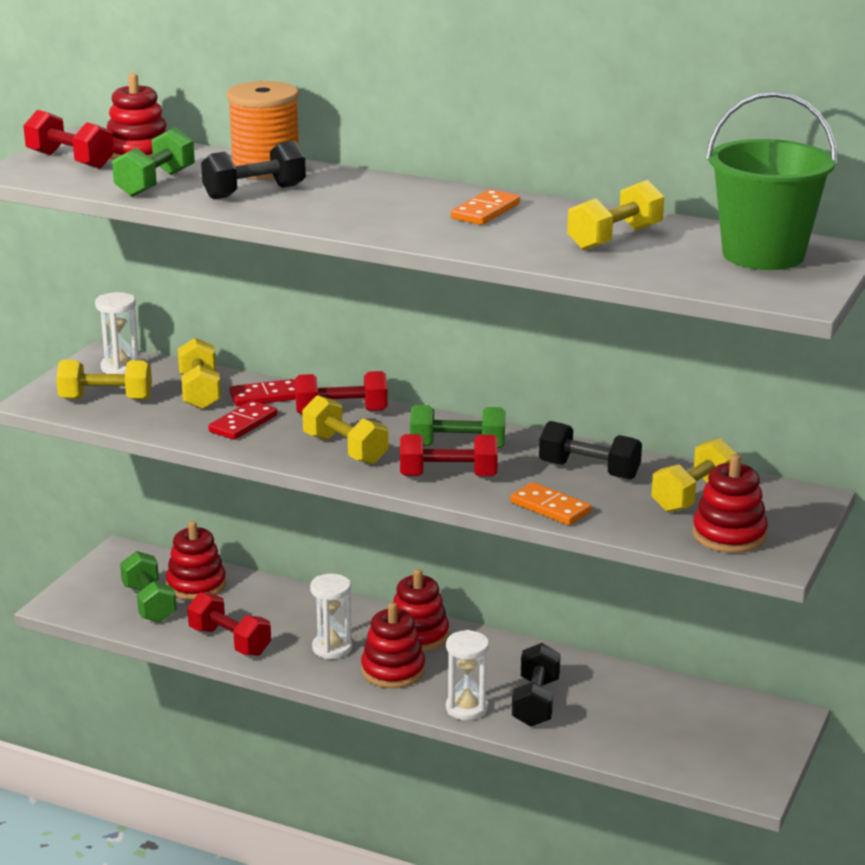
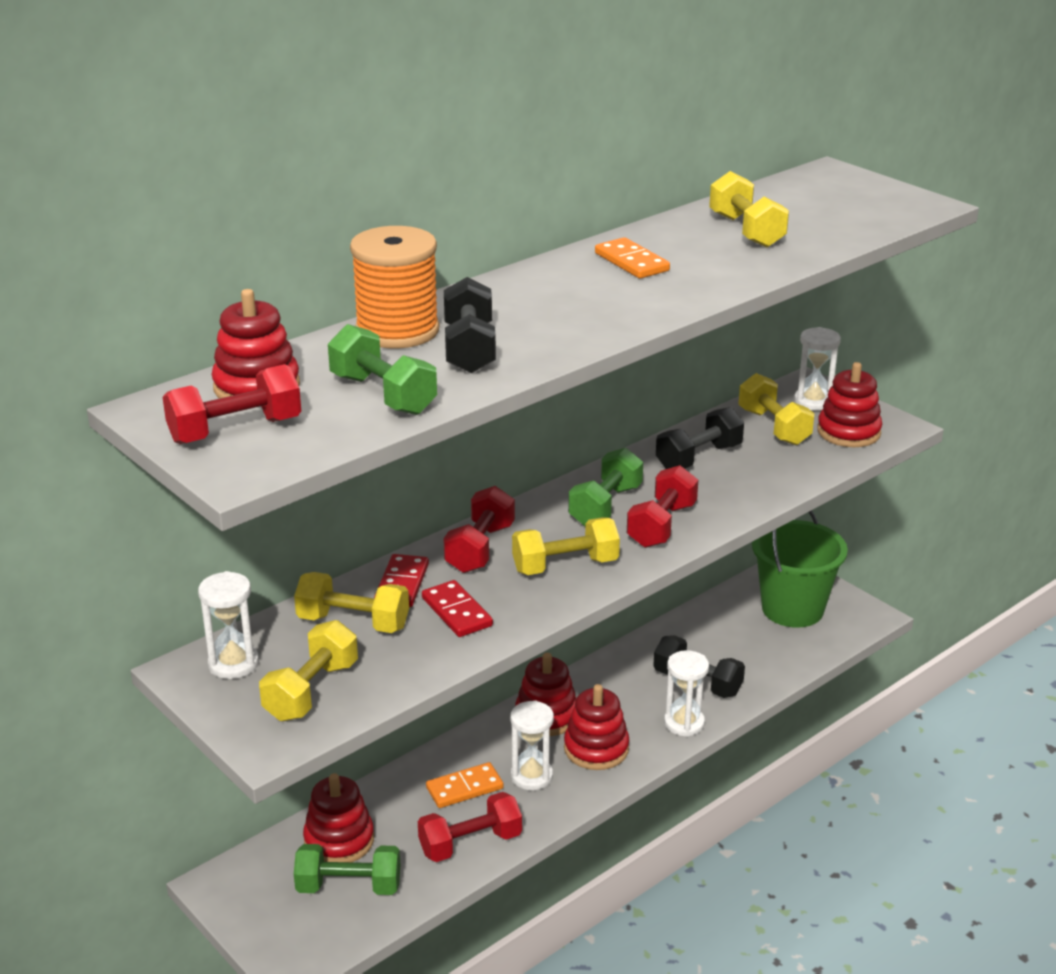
camera: 65 degrees left, 5 degrees up
orange domino [510,482,591,525] -> orange domino moved to [426,762,504,808]
green bucket [706,92,837,270] -> green bucket moved to [752,510,848,628]
none -> white hourglass [794,327,841,411]

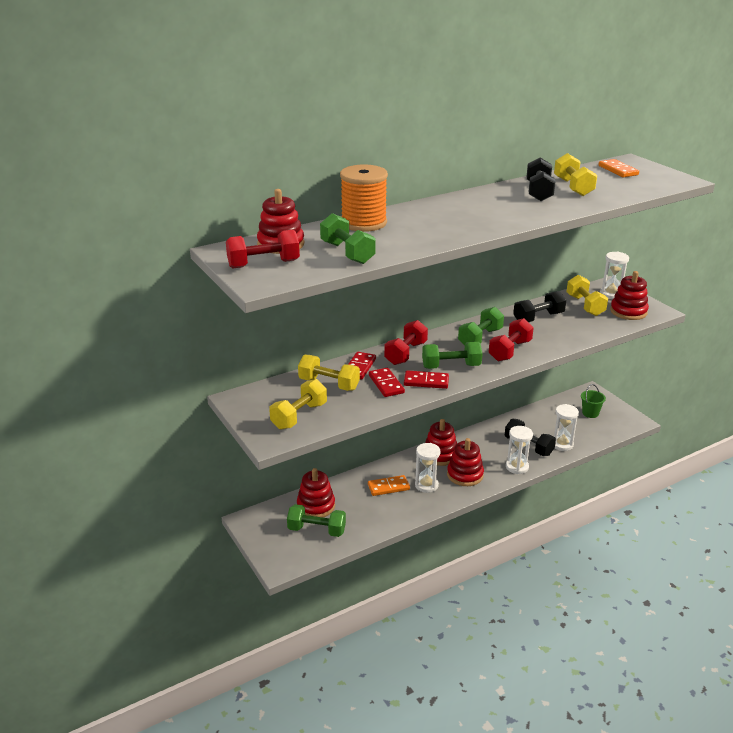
camera: 10 degrees right, 0 degrees up
white hourglass [198,571,259,679] -> white hourglass moved to [554,404,579,451]
red dumbbell [418,792,522,862] -> none
black dumbbell [444,277,496,373] -> black dumbbell moved to [526,157,556,201]
yellow dumbbell [512,517,620,575] -> green dumbbell [422,342,483,369]
orange domino [595,237,670,279] -> orange domino moved to [599,159,639,177]
green bucket [752,510,848,628] -> green bucket [581,384,606,418], size x0.46
none -> red domino [404,370,449,389]

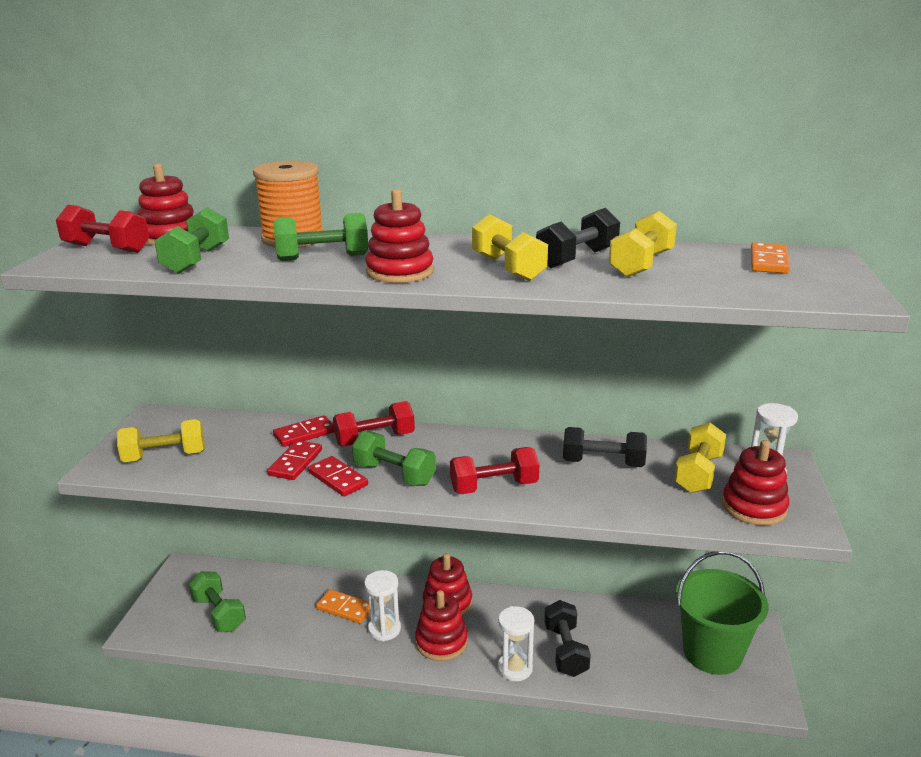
camera: 40 degrees right, 5 degrees down
red stacking toy [297,468,335,517] -> red stacking toy moved to [366,189,434,283]
yellow dumbbell [298,355,360,391] -> yellow dumbbell moved to [472,214,548,281]
green dumbbell [458,307,504,346] -> green dumbbell moved to [273,213,368,261]
white hourglass [554,404,579,451] -> none
green bucket [581,384,606,418] -> green bucket [676,551,769,675], size x2.18

